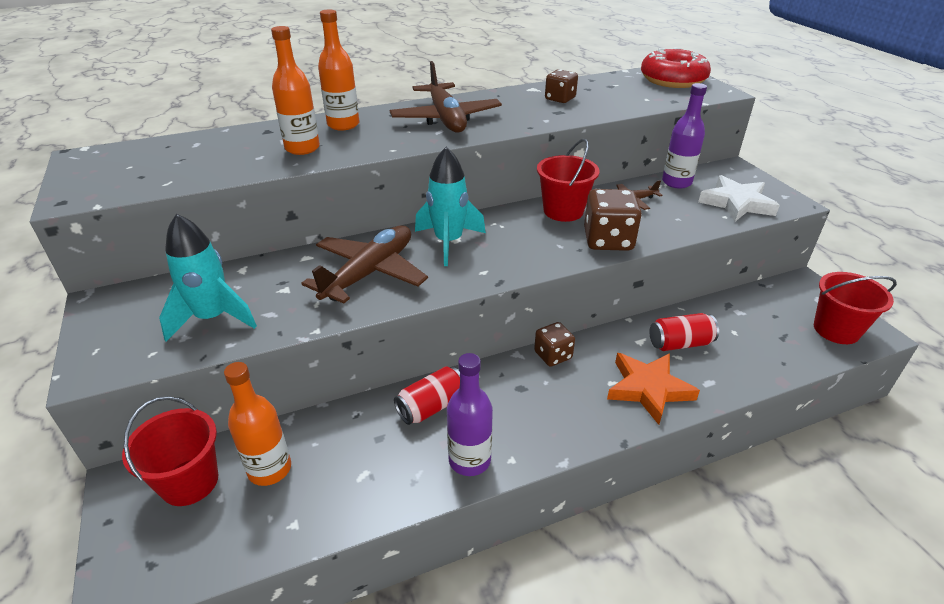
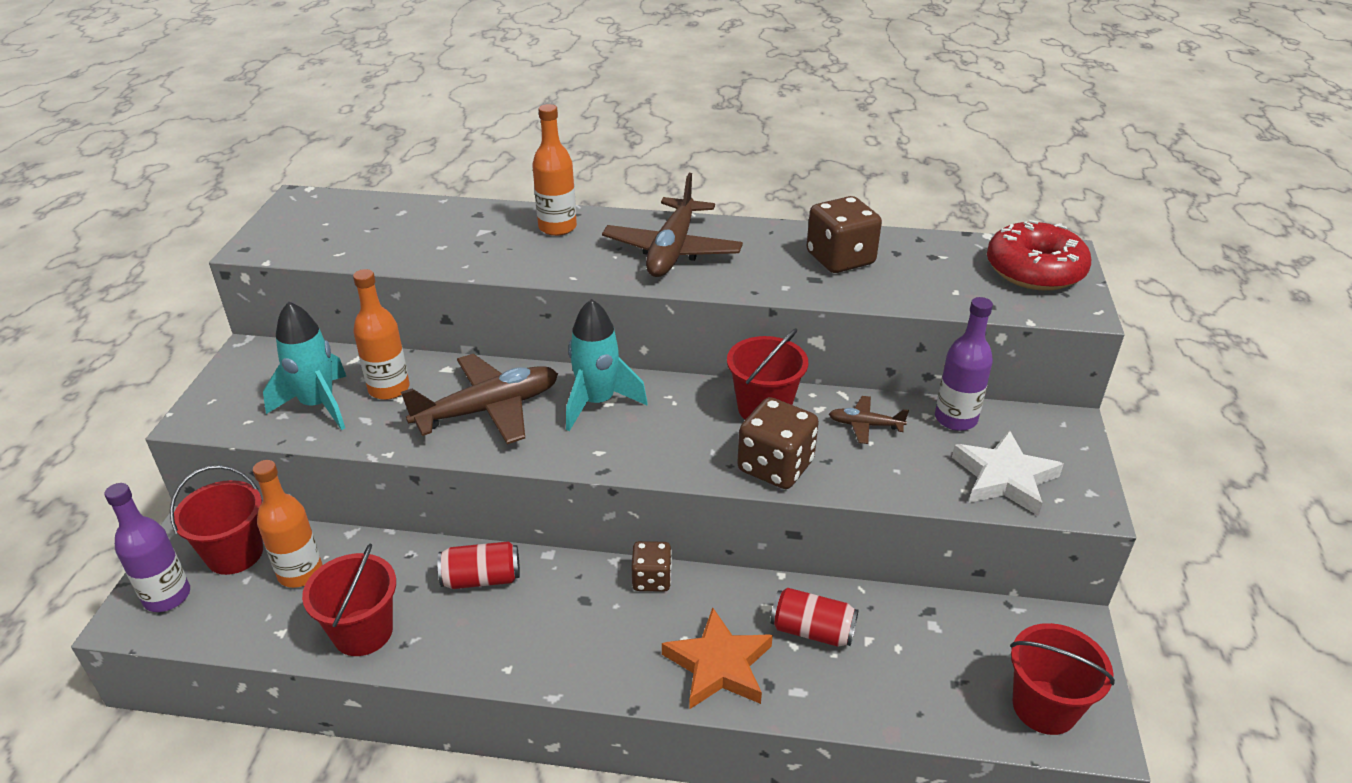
camera: 30 degrees right, 0 degrees up
orange bottle [271,26,320,155] -> orange bottle moved to [353,269,410,400]
purple bottle [447,353,493,476] -> purple bottle moved to [104,483,190,612]
brown dice [545,69,578,103] -> brown dice [806,196,882,273], size x1.61
none -> red bucket [302,544,396,656]

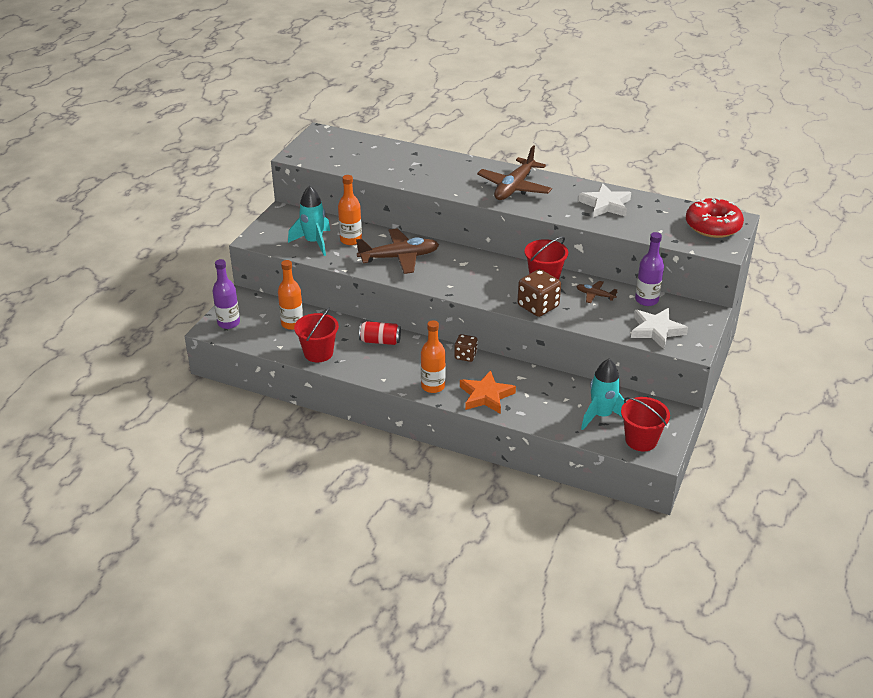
camera: 15 degrees right, 0 degrees up
red bucket [170,465,263,575] -> none
orange bottle [532,104,577,236] -> orange bottle moved to [421,320,446,393]
turquoise rocket [566,299,648,431] -> turquoise rocket moved to [581,359,624,430]
red can [770,588,859,647] -> none
brown dice [806,196,882,273] -> white star [578,183,631,217]

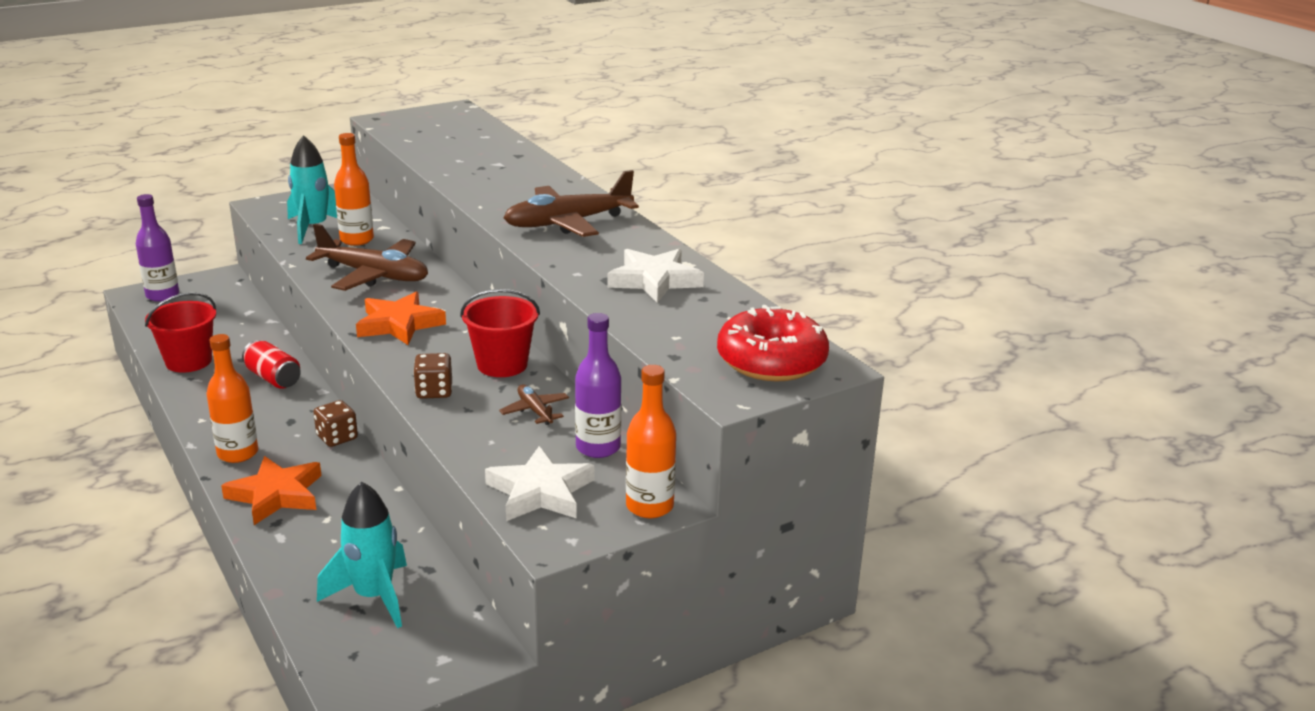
camera: 35 degrees right, 10 degrees down
orange bottle [278,260,303,330] -> orange bottle moved to [626,365,676,518]
brown dice [517,269,561,317] -> brown dice [413,353,452,399], size x0.62
red bucket [621,397,670,451] -> none
none -> orange star [356,291,446,345]

